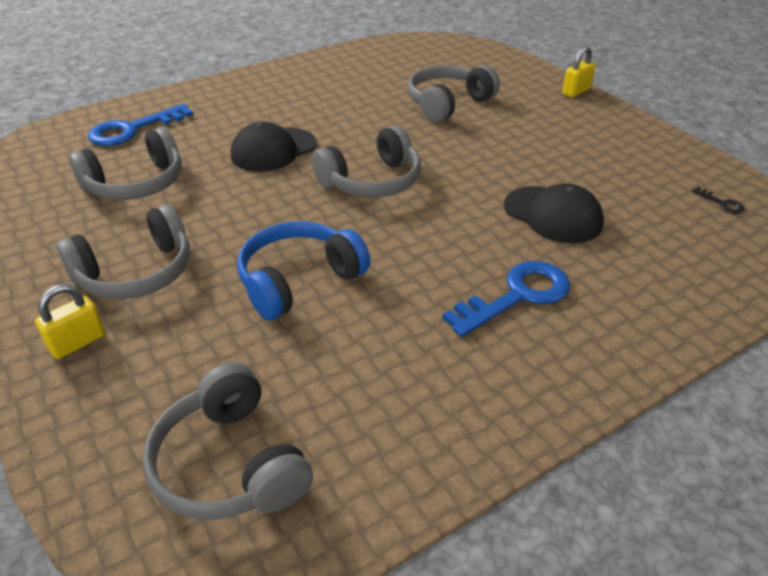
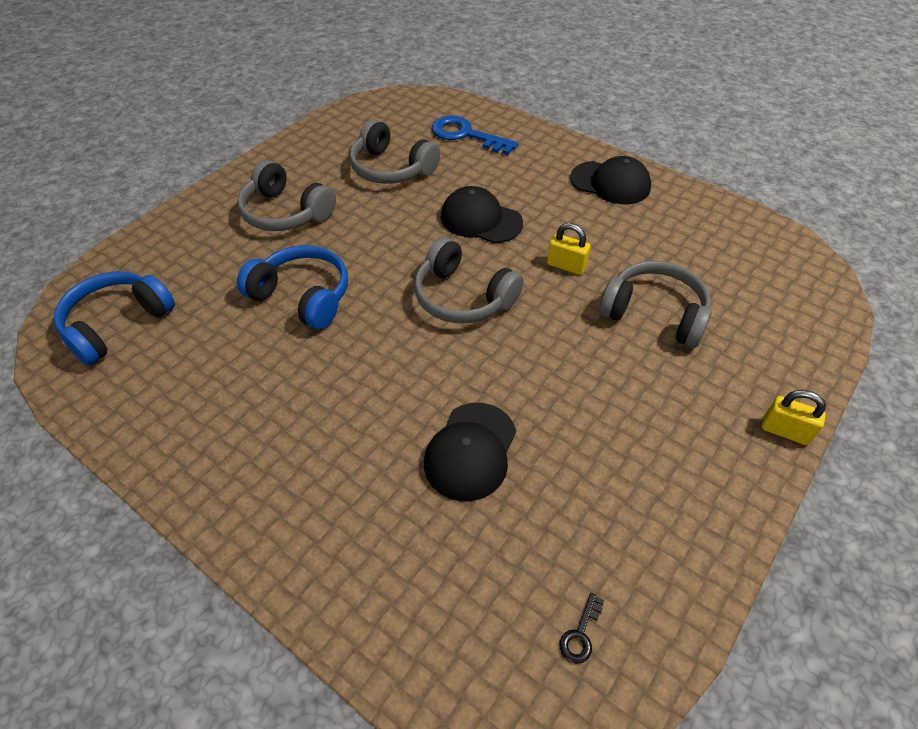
camera: 70 degrees right, 10 degrees up
yellow padlock [35,284,105,359] -> yellow padlock moved to [547,223,591,275]
grey headphones [142,362,313,520] -> blue headphones [53,272,175,365]
blue key [442,261,570,337] -> none
none -> black cap [570,156,651,204]

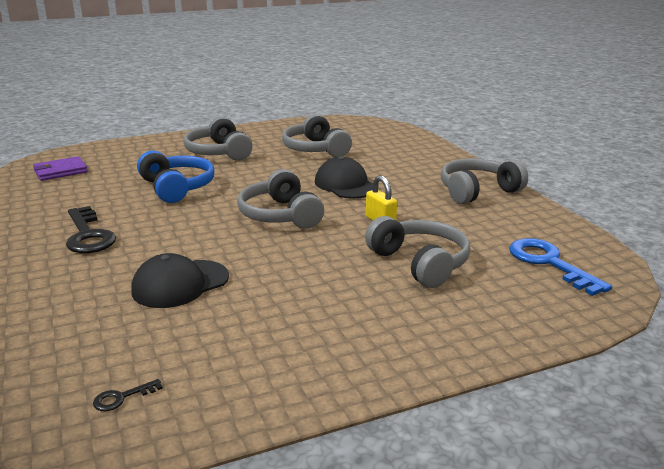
camera: 30 degrees right, 25 degrees down
blue headphones [53,272,175,365] -> purple wallet [33,156,88,181]
blue key [432,116,519,155] -> blue key moved to [509,238,612,296]
black cap [570,156,651,204] -> grey headphones [441,158,528,204]
yellow padlock [762,390,826,445] -> none
none -> black key [66,206,116,253]

